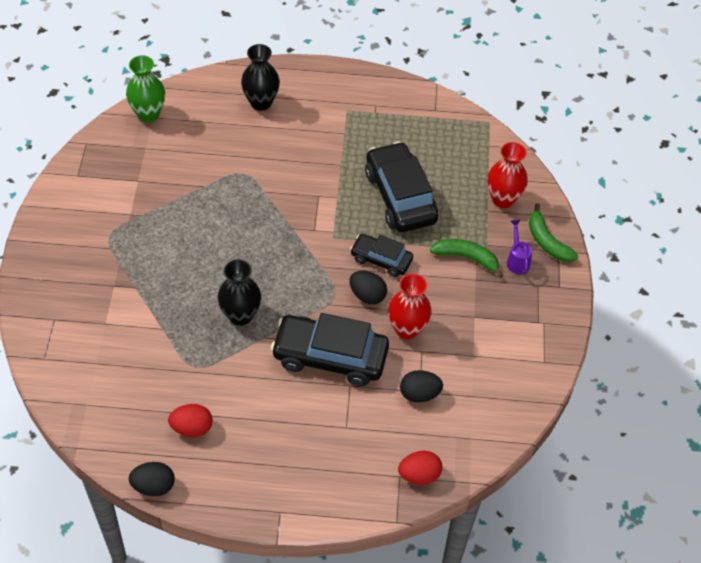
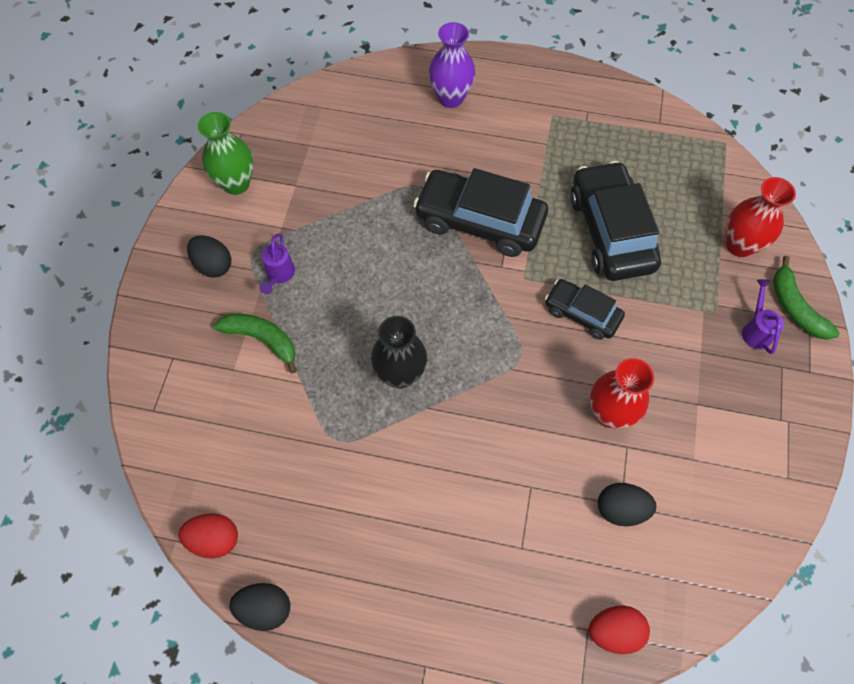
camera: 10 degrees right, 10 degrees up
green vase [126,55,165,122] -> green vase moved to [198,112,253,195]
red egg [168,404,213,437] -> red egg moved to [178,513,238,559]
black vase [241,44,280,111] -> purple vase [429,22,475,108]
black car [271,313,389,386] -> black car moved to [413,168,548,257]
black egg [349,271,387,305] -> black egg moved to [187,235,231,278]
green banana [430,239,503,278] -> green banana moved to [214,314,297,374]
none -> purple watering can [260,233,295,295]

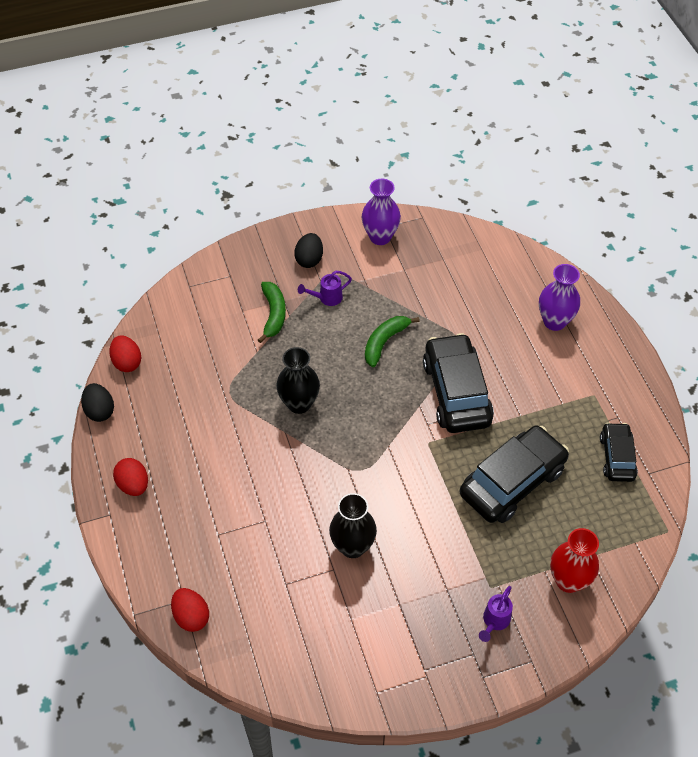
camera: 60 degrees right, 10 degrees down
green vase [198,112,253,195] -> purple vase [362,179,401,245]
black car [545,279,625,340] -> black car moved to [600,422,638,482]
red vase [590,358,654,429] -> black vase [329,493,377,558]
black egg [598,483,656,526] -> none
purple watering can [742,279,784,354] -> purple watering can turned 150 degrees clockwise [479,586,513,642]
green banana [773,256,840,340] -> green banana moved to [365,316,420,367]
none -> red egg [113,458,148,496]

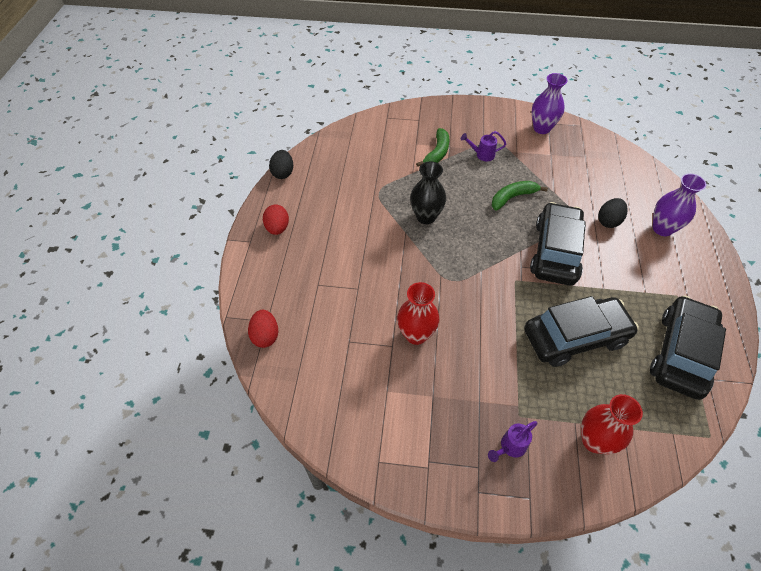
camera: 25 degrees right, 0 degrees up
red egg [109,335,141,372] -> none
black egg [294,233,323,268] -> black egg moved to [598,198,628,228]
black vase [329,493,377,558] -> red vase [397,282,440,345]
black car [600,422,638,482] -> black car [650,295,726,400], size x1.76

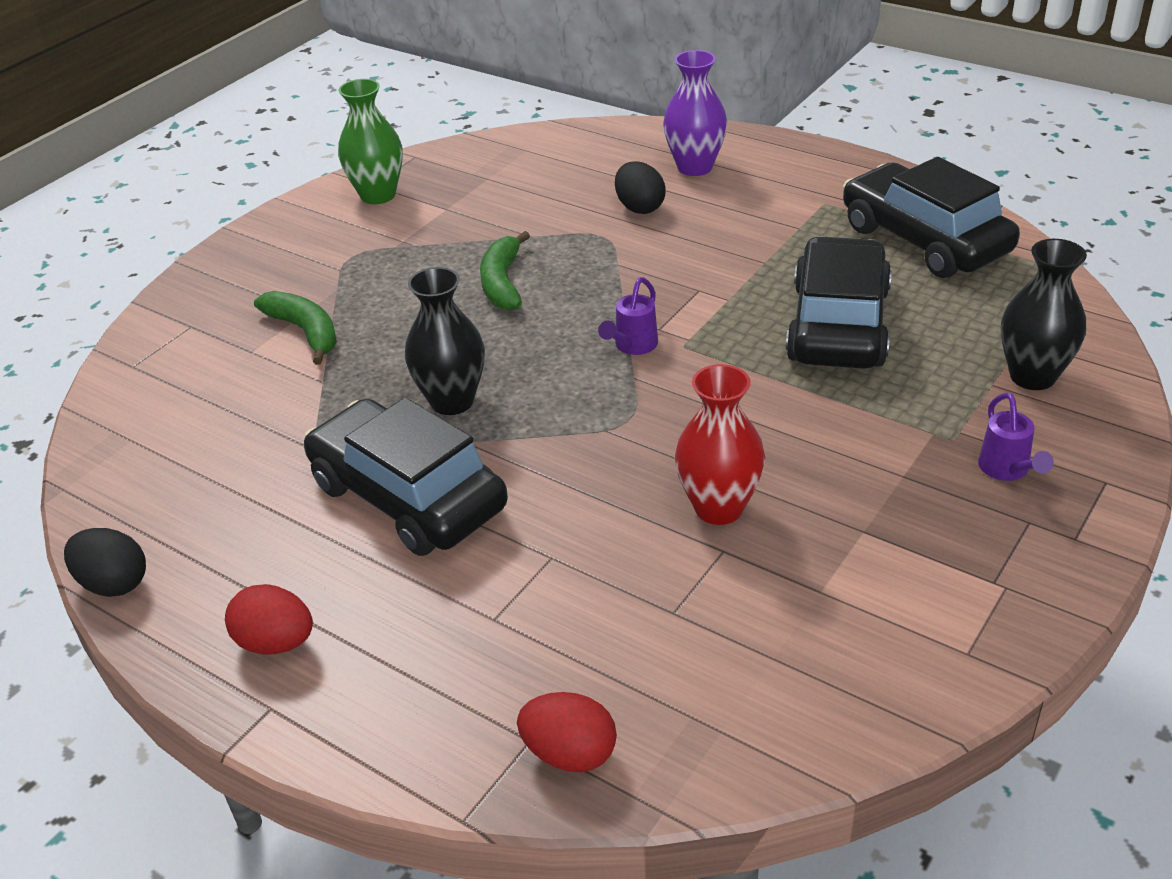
camera: 60 degrees left, 15 degrees down
purple watering can [461,131,506,161] -> purple watering can moved to [598,277,658,355]
black car [530,202,586,286] -> black car moved to [304,397,508,556]
purple vase [532,73,568,134] -> green vase [338,79,403,204]
red vase [581,394,643,454] -> black vase [1001,239,1087,390]

